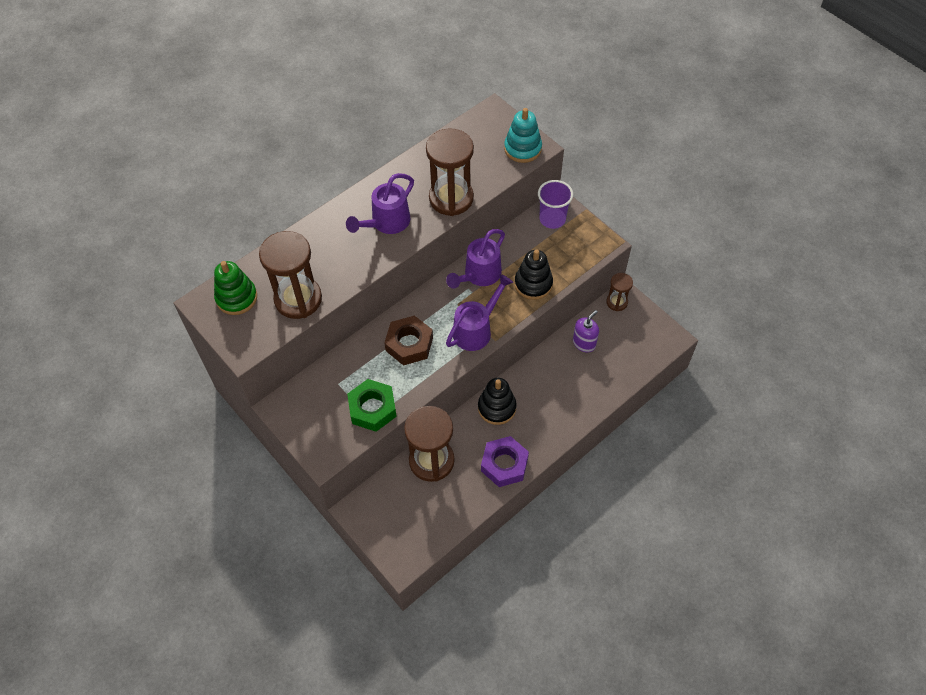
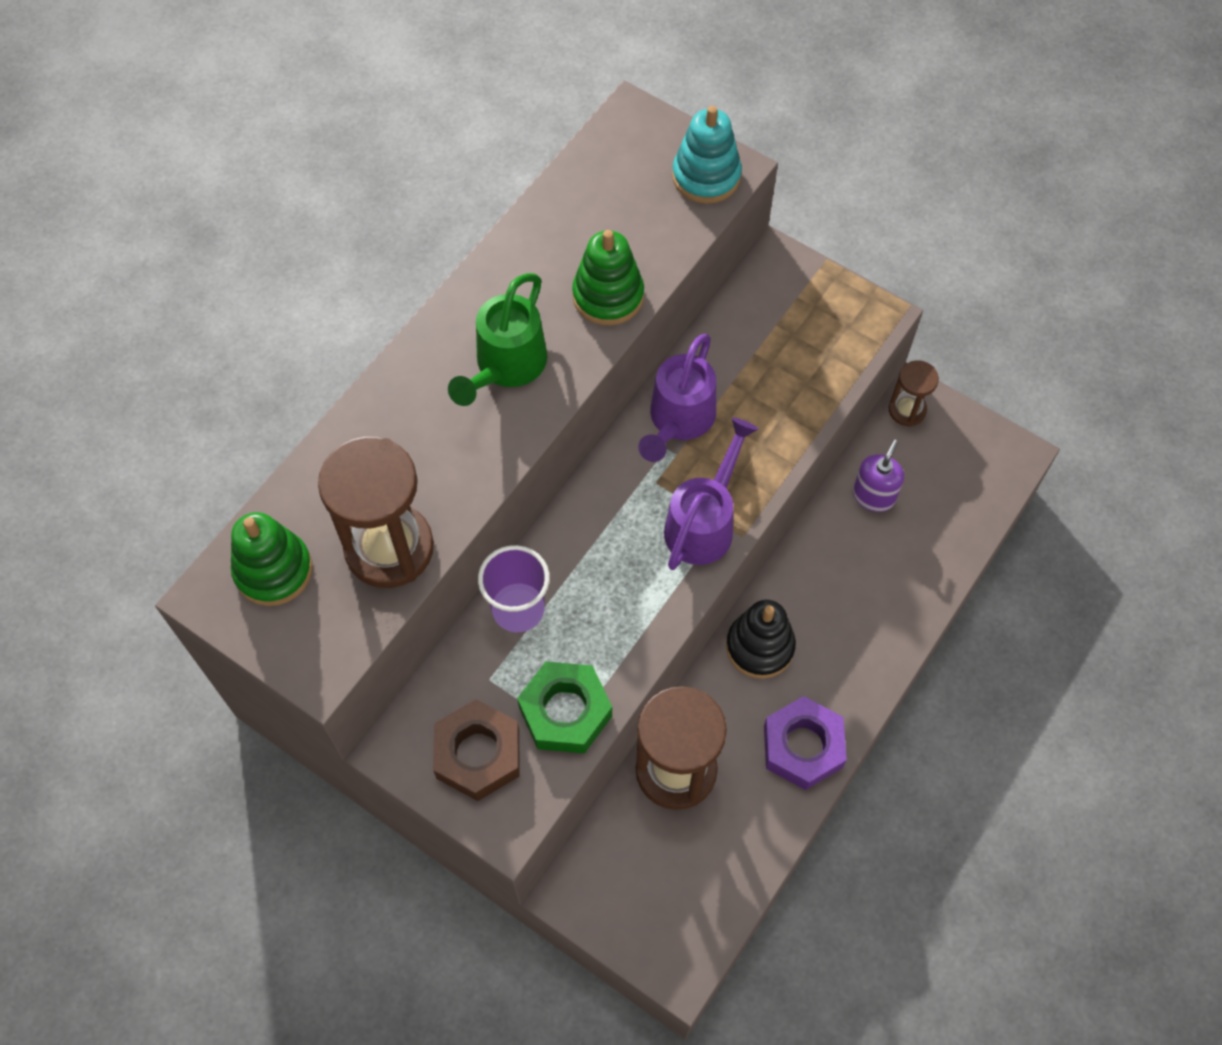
camera: 15 degrees left, 5 degrees up
purple watering can [346,173,414,234] -> green watering can [448,273,547,406]
brown nut [384,315,433,365] -> brown nut moved to [433,699,519,801]
brown hourglass [426,128,474,216] -> green stacking toy [572,230,644,325]
black stacking toy [514,249,553,300] -> none
purple cup [538,180,573,229] -> purple cup moved to [478,545,550,632]

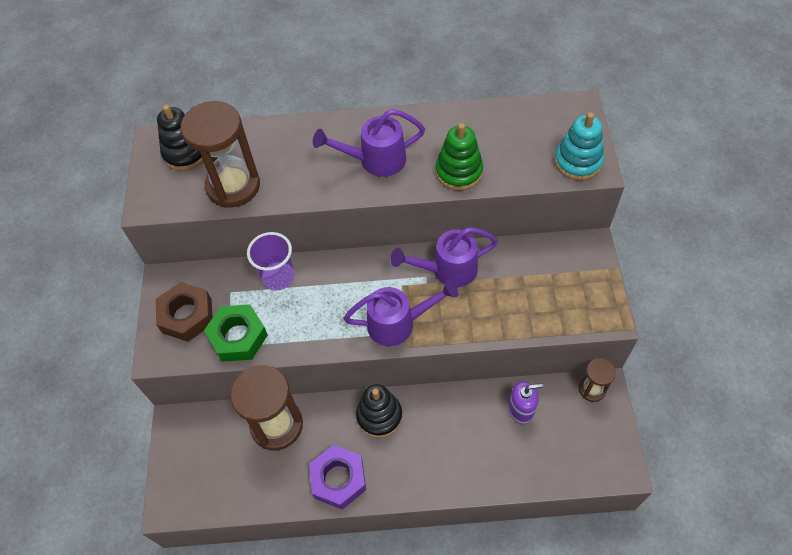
camera: 55 degrees right, 5 degrees down
green stacking toy [231,512,312,606] -> black stacking toy [157,105,203,171]
green watering can [448,273,547,406] -> purple watering can [313,109,425,177]

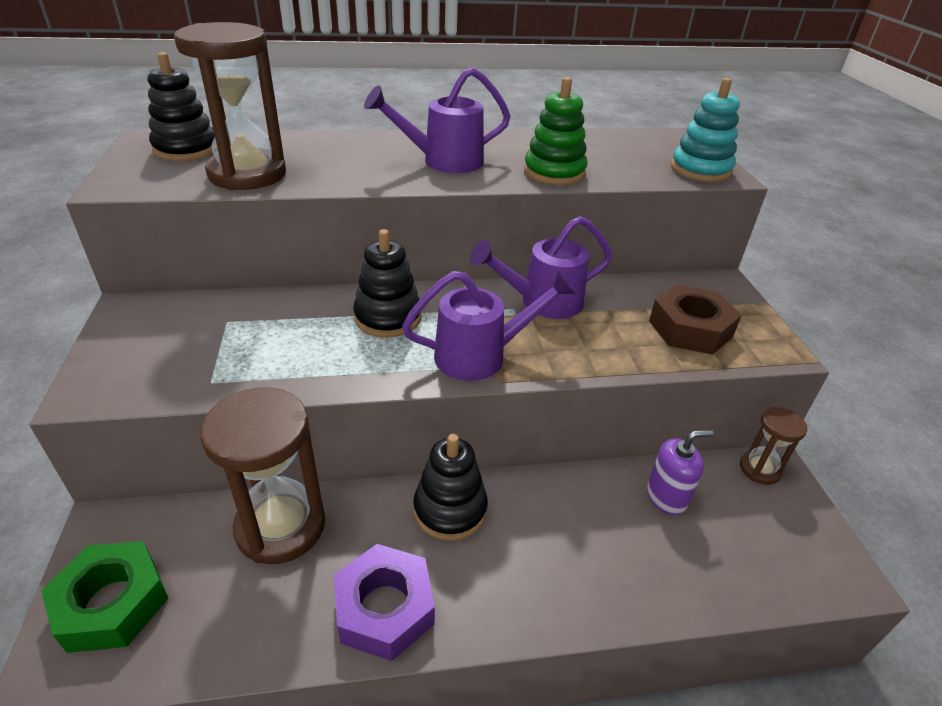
camera: 10 degrees left, 20 degrees down
brown nut [156,282,213,342] -> brown nut moved to [649,284,742,355]
green nut [204,304,268,362] -> green nut moved to [41,541,169,653]
purple cup [247,232,294,290] -> none
none -> black stacking toy [353,229,422,338]

